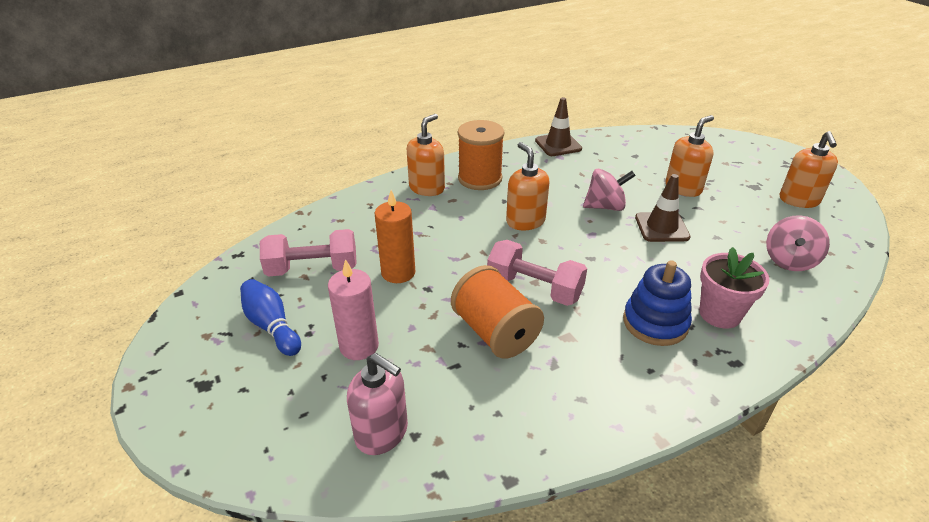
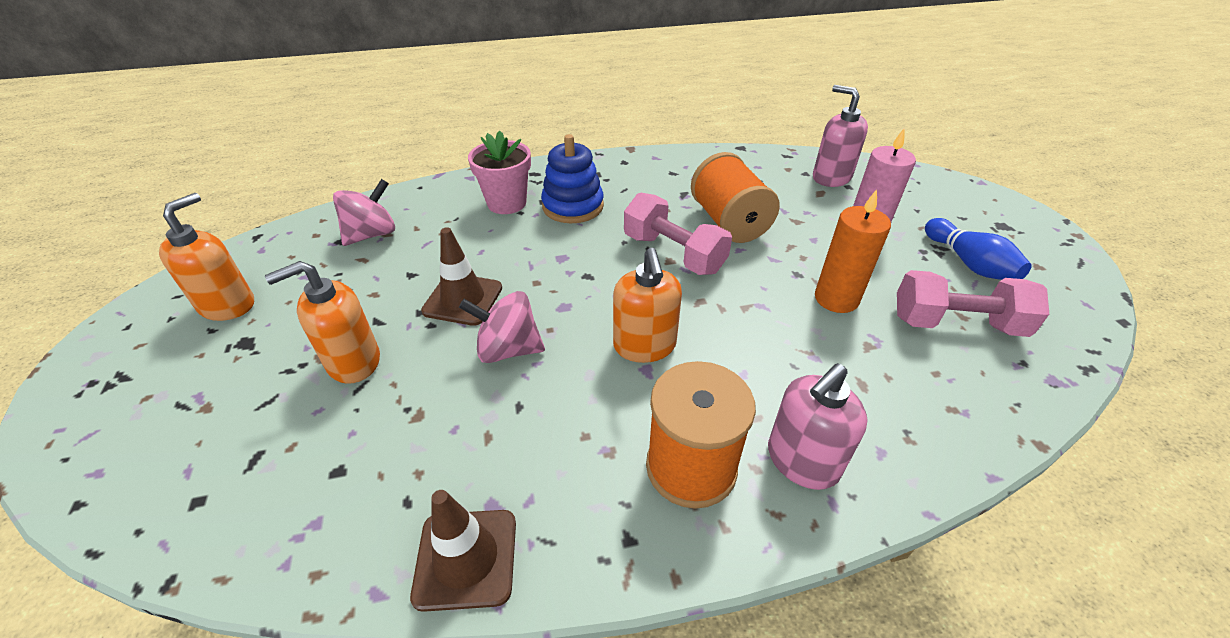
camera: 165 degrees left, 5 degrees up
orange soap dispenser [407,114,445,196] -> pink soap dispenser [768,363,868,490]

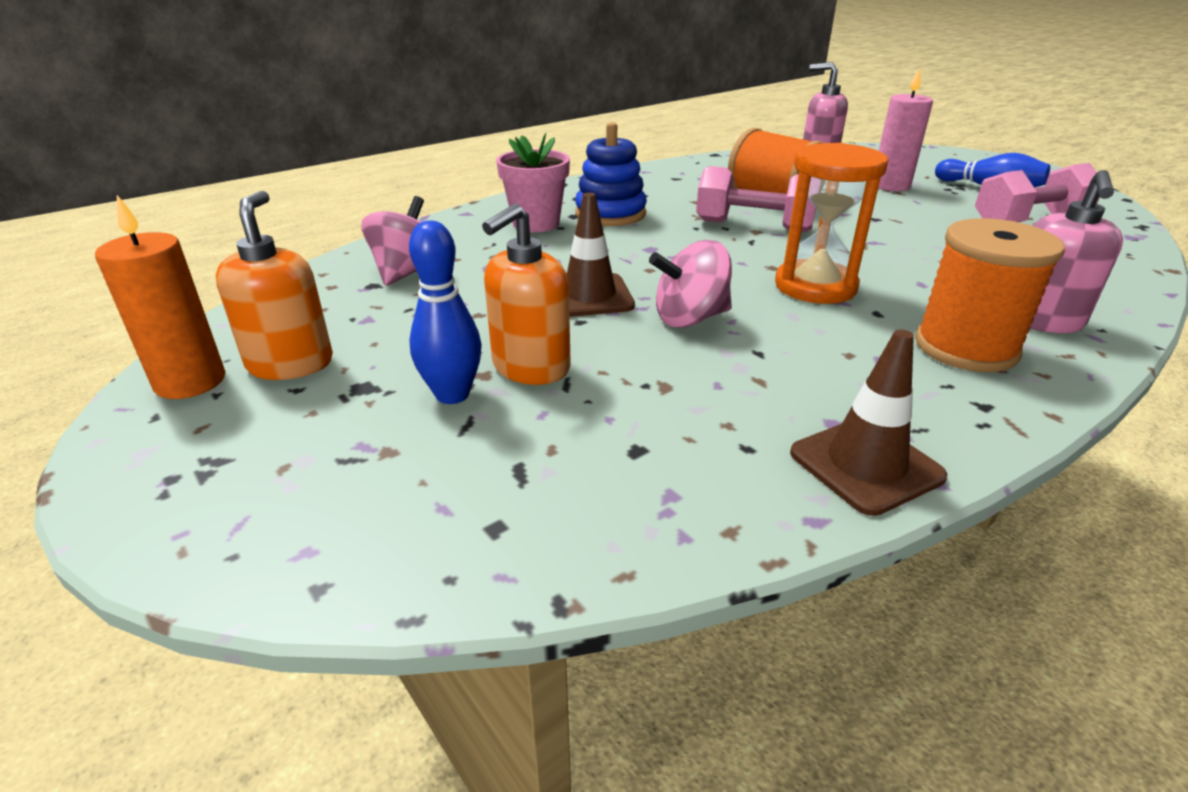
camera: 25 degrees left, 10 degrees down
orange soap dispenser [613,248,682,363] -> orange hourglass [775,143,888,304]
orange candle [815,189,891,313] -> orange candle moved to [95,195,225,399]
none -> blue bowling pin [409,221,482,404]

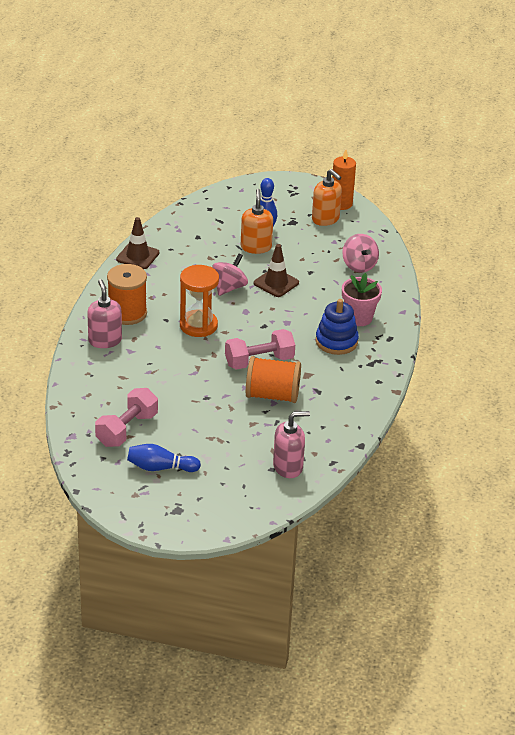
camera: 140 degrees right, 5 degrees up
pink candle [878,68,933,191] -> none

